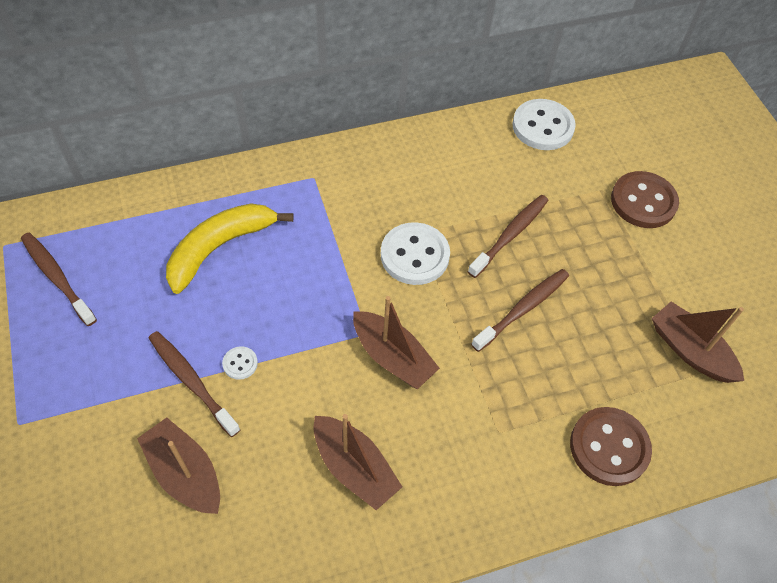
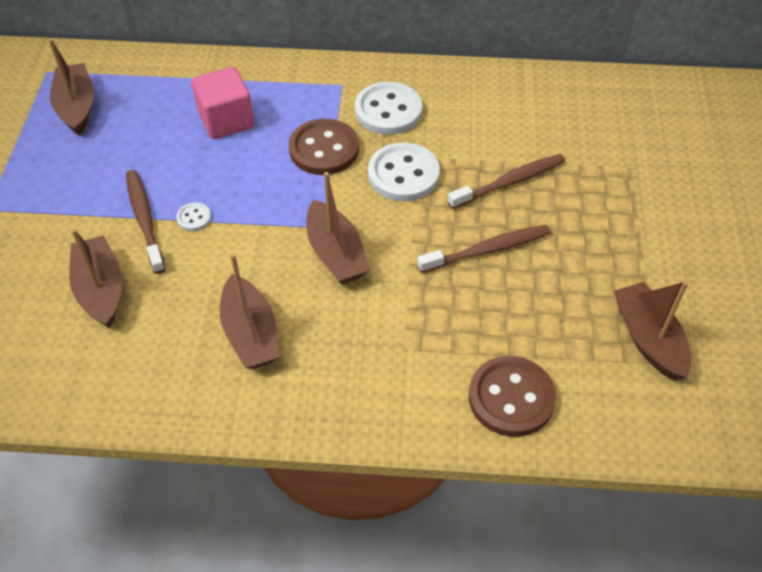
camera: 25 degrees right, 5 degrees down
brown toothbrush [21,233,97,326] -> brown boat [49,39,94,136]
yellow banana [166,203,294,294] -> pink cube [191,67,254,139]
white button [513,99,576,150] -> white button moved to [355,82,422,135]
brown button [611,171,679,228] -> brown button moved to [289,118,359,175]

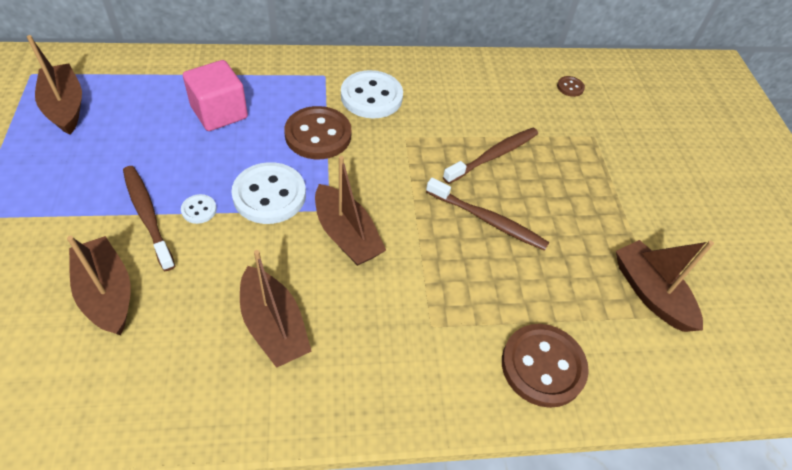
camera: 15 degrees left, 0 degrees up
white button [368,143,440,202] -> white button moved to [231,162,306,224]
brown toothbrush [417,225,551,273] -> brown toothbrush turned 60 degrees clockwise [426,178,549,251]
none -> brown button [557,76,585,97]

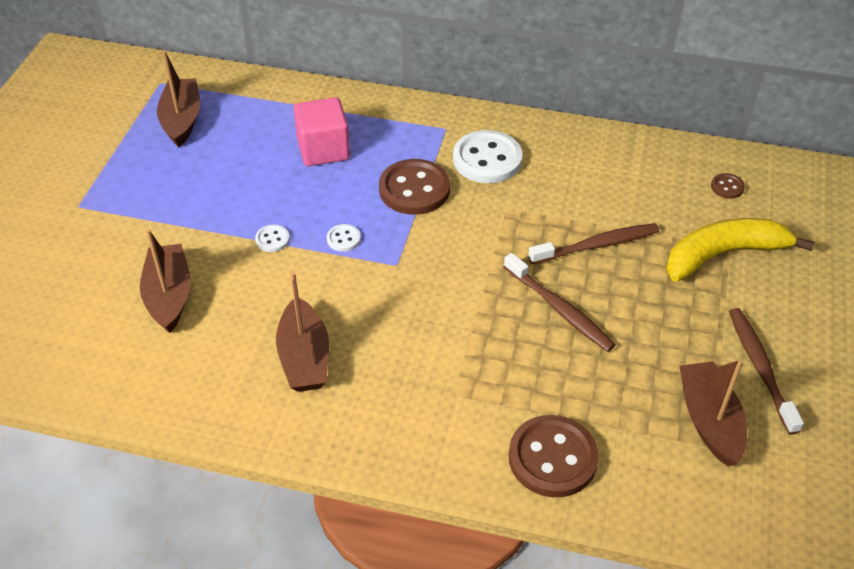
camera: 25 degrees right, 5 degrees down
brown toothbrush [123,166,175,271] -> brown toothbrush moved to [729,308,804,435]
white button [231,162,306,224] -> white button [327,224,361,252], size x0.46
brown boat [315,156,386,266] -> none
none -> yellow banana [666,218,815,282]

